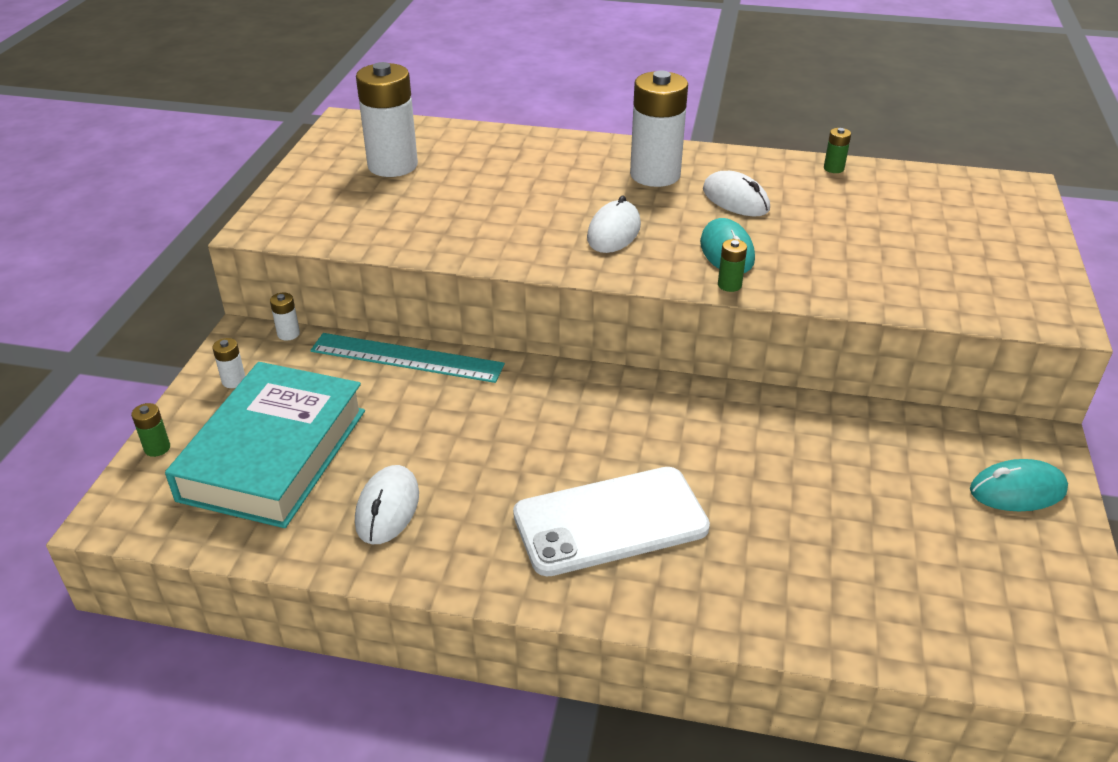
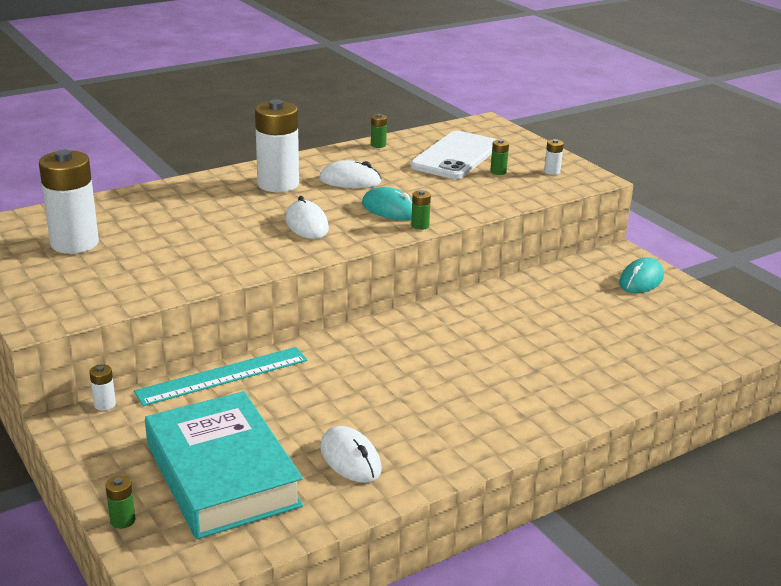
camera: 45 degrees left, 10 degrees down
white battery [212,338,245,388] -> white battery moved to [544,139,564,175]
white phone [513,467,710,577] -> white phone moved to [410,131,497,179]
none -> green battery [490,139,509,175]

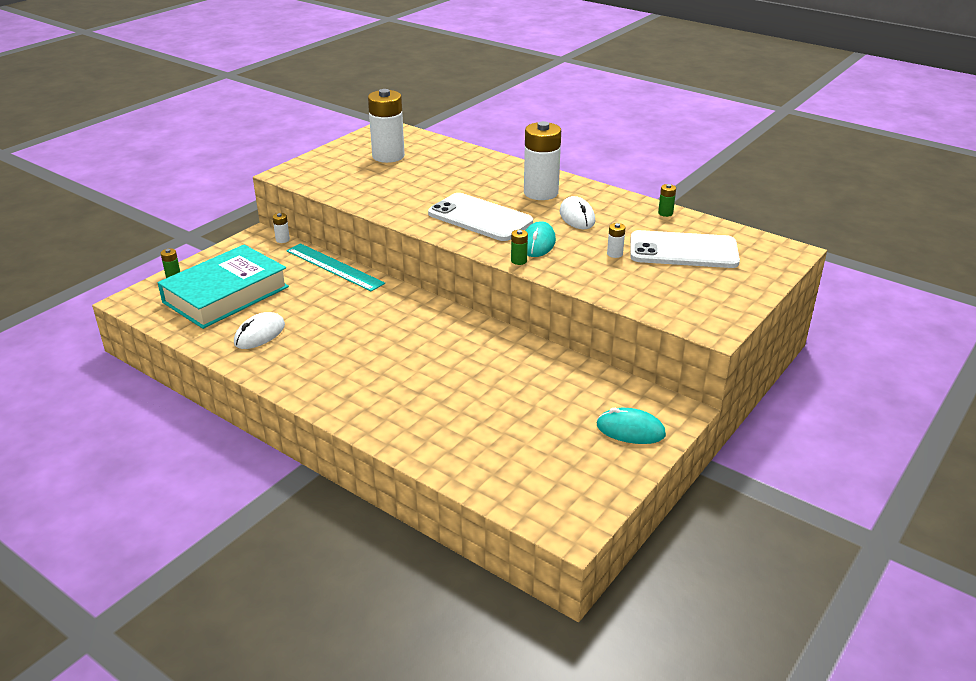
camera: 70 degrees right, 5 degrees up
white mouse [286,196,329,239] -> white phone [428,193,533,241]
green battery [490,139,509,175] -> none
white battery [544,139,564,175] -> white battery moved to [607,223,625,258]

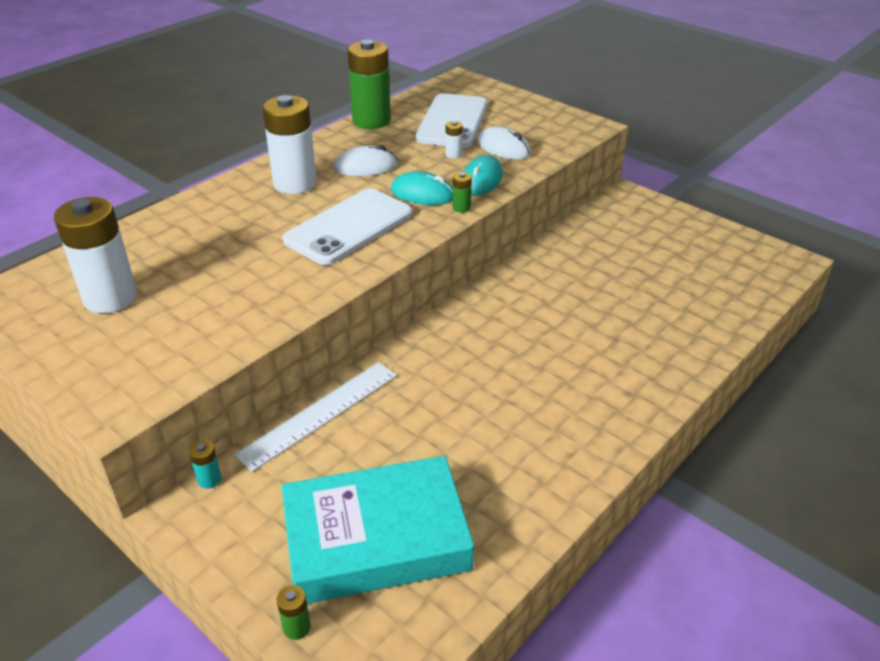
camera: 85 degrees left, 5 degrees up
turquoise book [158,245,289,329] -> turquoise book turned 60 degrees counterclockwise [282,456,474,604]
white mouse [234,312,285,349] -> white mouse moved to [477,126,531,160]
white battery [272,213,290,243] -> turquoise battery [189,440,221,489]
turquoise ruler [286,243,385,291] -> white ruler [234,362,397,472]
turquoise mouse [597,408,666,444] -> turquoise mouse moved to [464,155,503,195]
green battery [658,184,676,217] -> green battery [347,40,391,129], size x2.45

